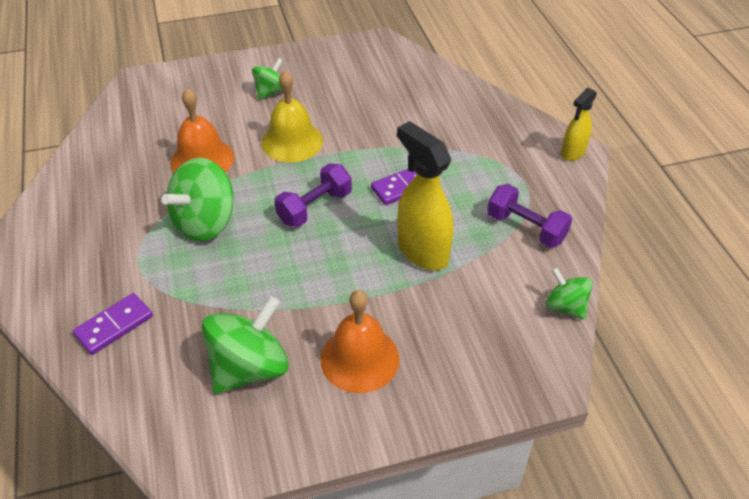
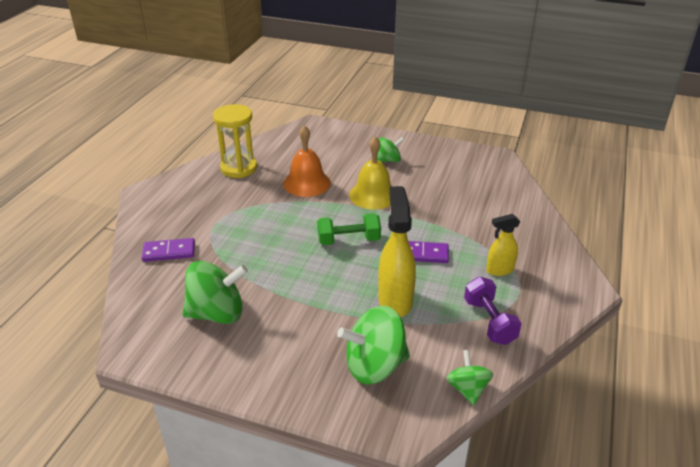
camera: 35 degrees right, 10 degrees down
green spinning top [161,158,234,242] -> green spinning top moved to [337,306,410,385]
purple dumbbell [274,163,352,227] -> green dumbbell [317,213,381,246]
orange bell [320,290,400,393] -> none
yellow spray bottle [561,88,597,161] -> yellow spray bottle moved to [486,214,520,276]
none -> yellow hourglass [213,104,257,178]

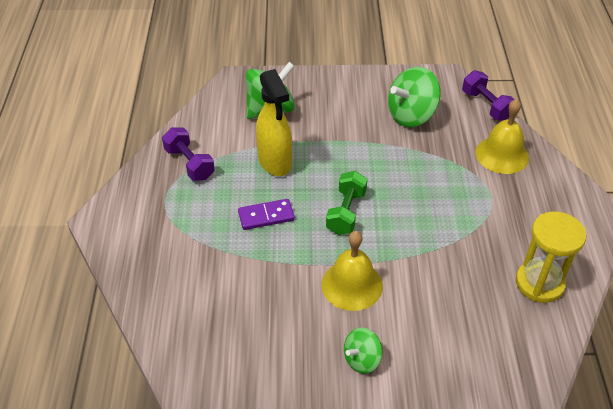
camera: 160 degrees right, 10 degrees up
purple domino [142,238,195,262] -> yellow bell [475,99,529,174]
orange bell [283,125,331,197] -> none
green dumbbell [317,213,381,246] -> green dumbbell turned 45 degrees counterclockwise [326,171,367,235]
green spinning top [446,350,493,405] -> none
yellow spray bottle [486,214,520,276] -> none
none -> purple dumbbell [462,70,515,121]

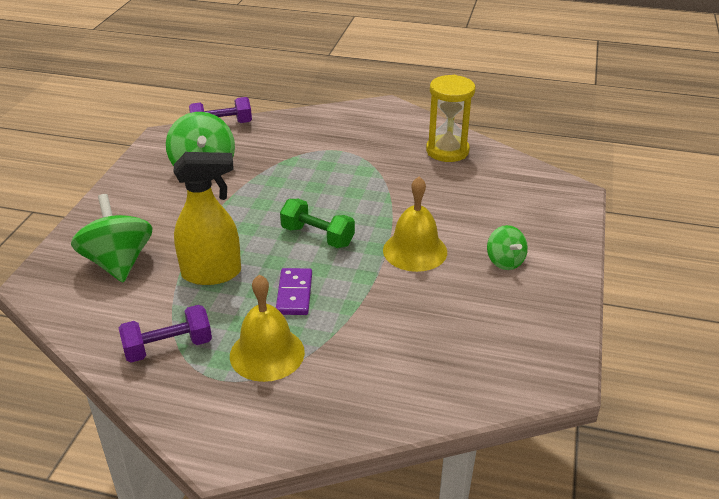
camera: 75 degrees left, 10 degrees down
yellow bell [475,99,529,174] -> yellow bell moved to [230,275,305,382]

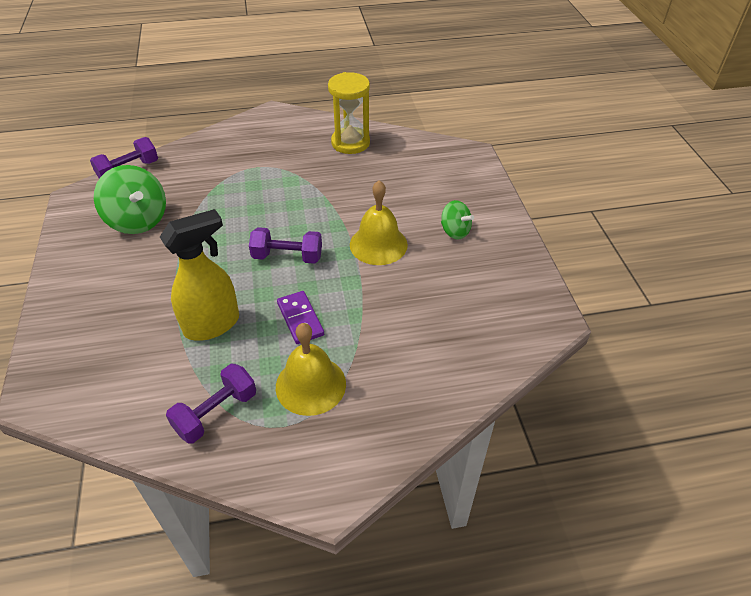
camera: 25 degrees left, 10 degrees up
green spinning top [71,194,153,282] -> none
green dumbbell [280,199,355,248] -> purple dumbbell [249,227,322,264]

